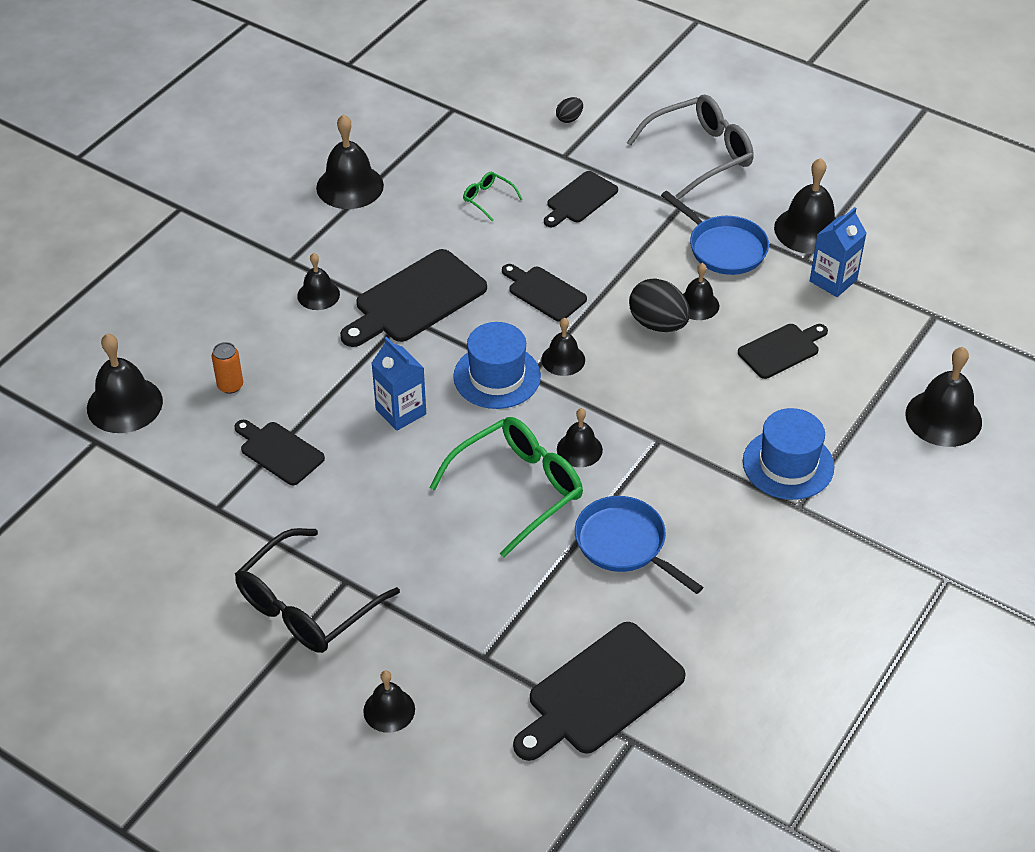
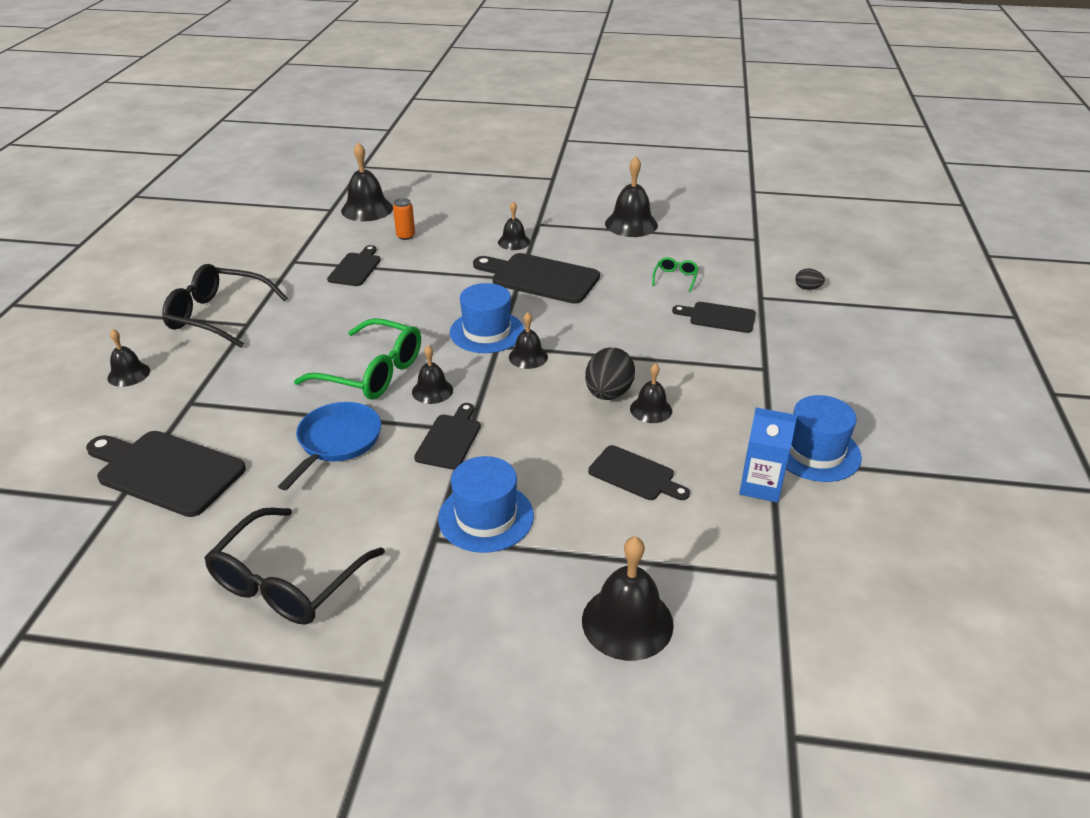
camera: 65 degrees right, 10 degrees down
blue carton [371,337,426,431] -> none
black cutting board [502,264,587,322] -> black cutting board moved to [414,403,481,470]
grey glasses [627,95,754,200] -> none
blue pan [661,191,769,275] -> none
black bell [774,158,836,254] -> blue hat [786,395,862,482]
none -> black glasses [204,508,385,625]

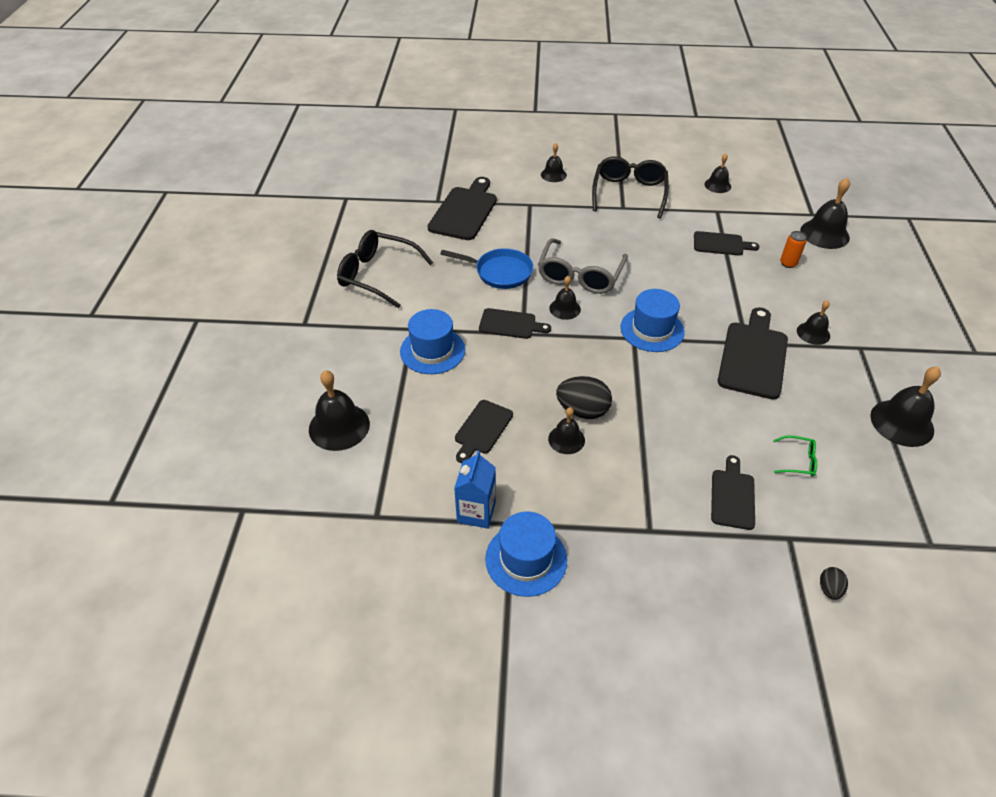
camera: 85 degrees right, 10 degrees up
green glasses [294,318,421,400] -> grey glasses [538,238,628,294]
black bell [509,312,548,369] -> black bell moved to [704,153,731,193]

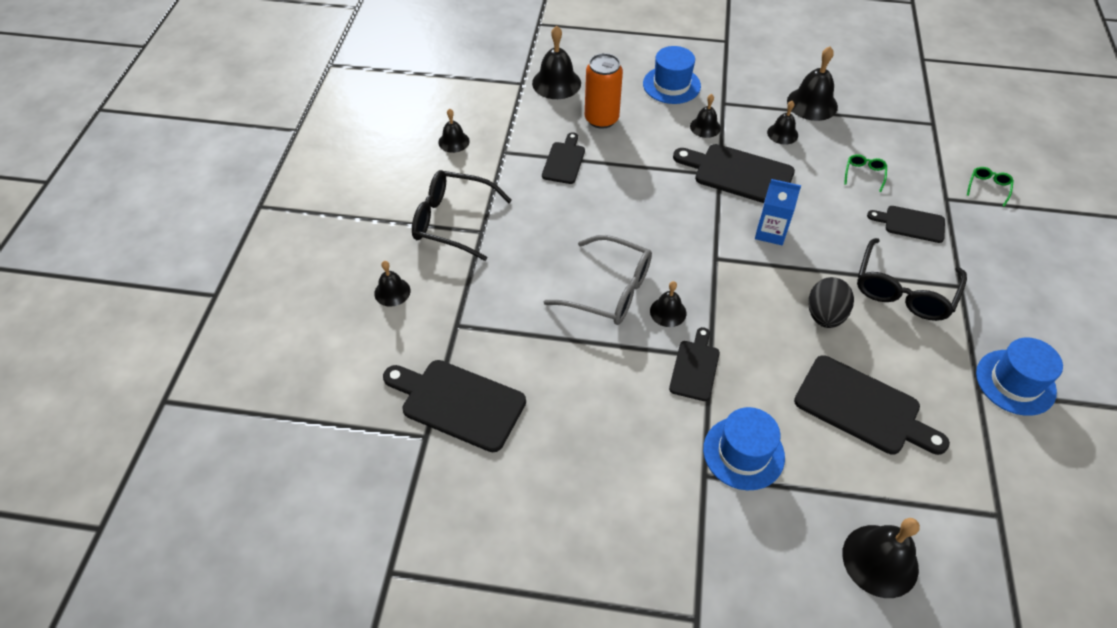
camera: 85 degrees left, 5 degrees up
black glasses [337,230,433,308] -> black glasses moved to [857,238,967,321]
blue pan [440,248,533,289] -> none
blue carton [454,451,496,529] -> blue carton moved to [755,179,801,245]
black cutting board [455,400,513,463] -> black cutting board [794,355,950,455], size x1.68
black bell [548,407,585,454] -> black bell moved to [767,101,798,145]
blue hat [620,289,685,352] -> blue hat moved to [643,46,701,104]
orange can [780,231,807,268] -> orange can [585,53,623,129], size x1.92
black egg [820,567,848,600] -> green glasses [967,167,1014,207]

